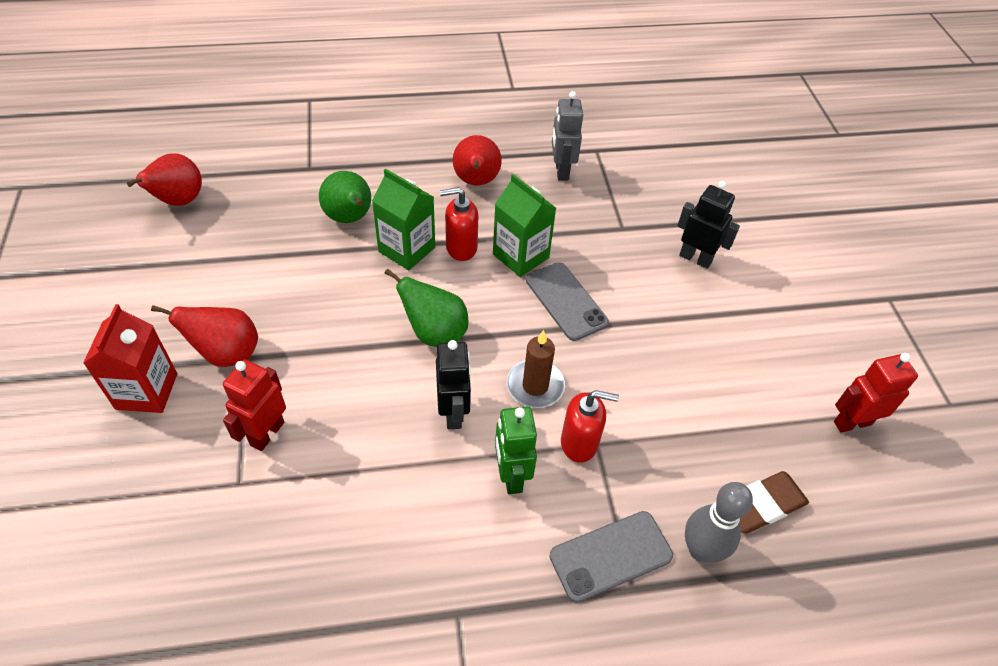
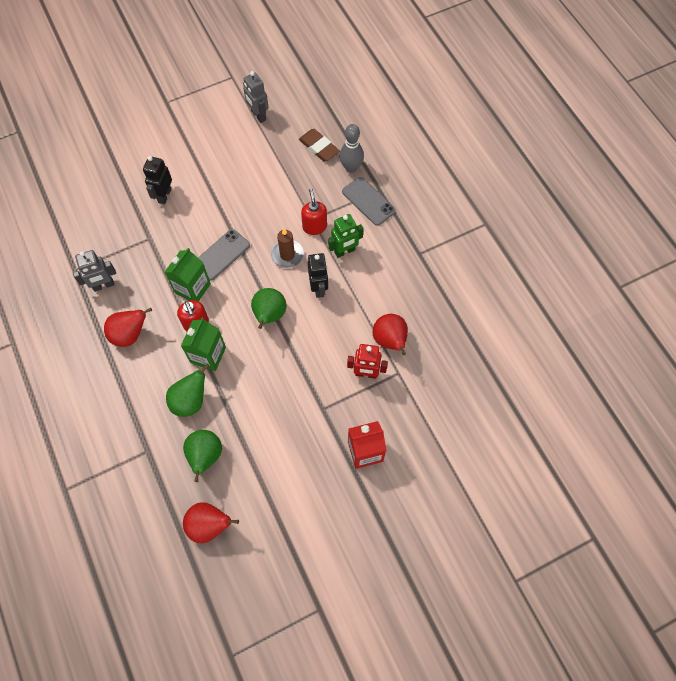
camera: 105 degrees left, 15 degrees up
red pear [151,305,258,367] -> red pear moved to [373,314,408,355]
black robot [436,340,471,429] -> black robot turned 105 degrees clockwise [308,253,328,298]
red robot [834,353,918,433] -> grey robot [243,71,269,123]
none -> green pear [183,430,222,482]

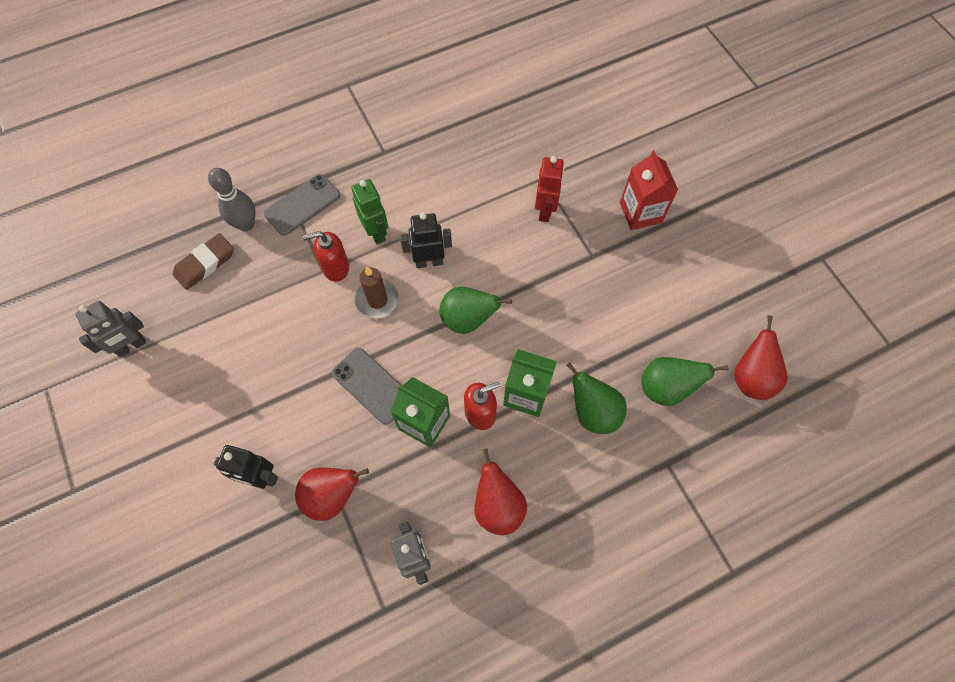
camera: 90 degrees left, 0 degrees up
red pear [373,314,408,355] -> red pear moved to [295,467,369,521]

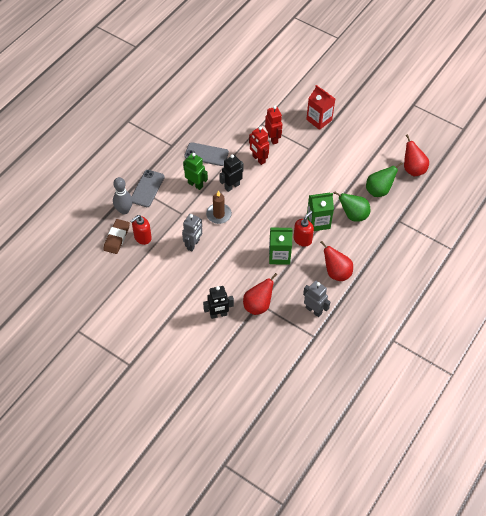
camera: 30 degrees left, 10 degrees down
grey robot [75,301,146,357] -> grey robot moved to [182,214,202,252]
red soap dispenser [303,231,349,282] -> red soap dispenser moved to [131,215,152,245]
grey phone [332,348,402,425] -> grey phone moved to [185,142,229,166]
green pear [439,286,512,334] -> none
none -> red robot [249,126,269,165]

